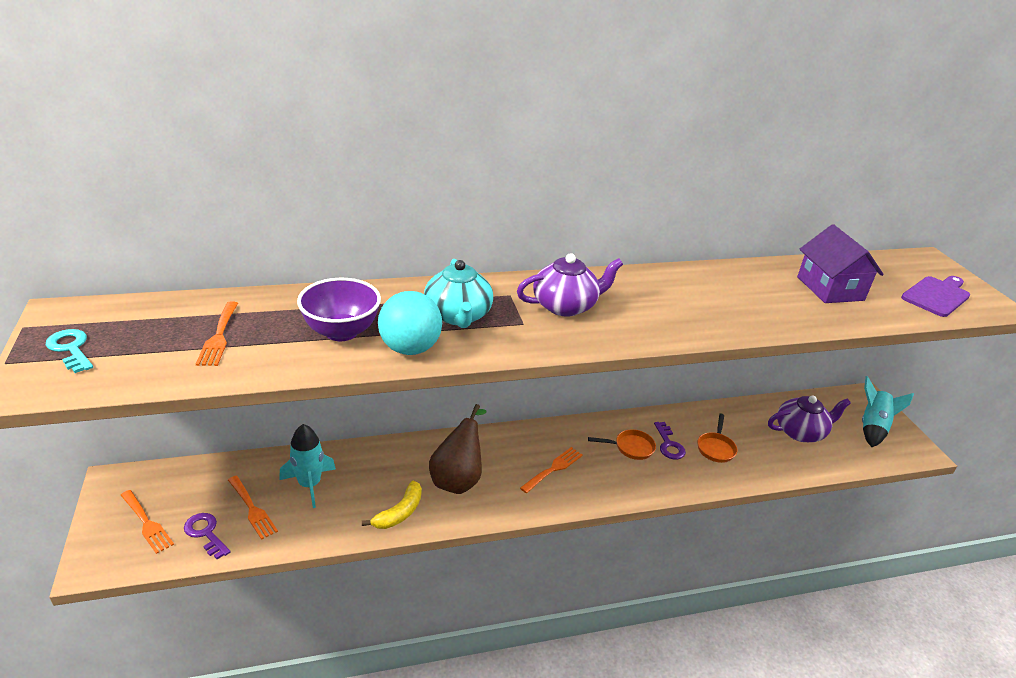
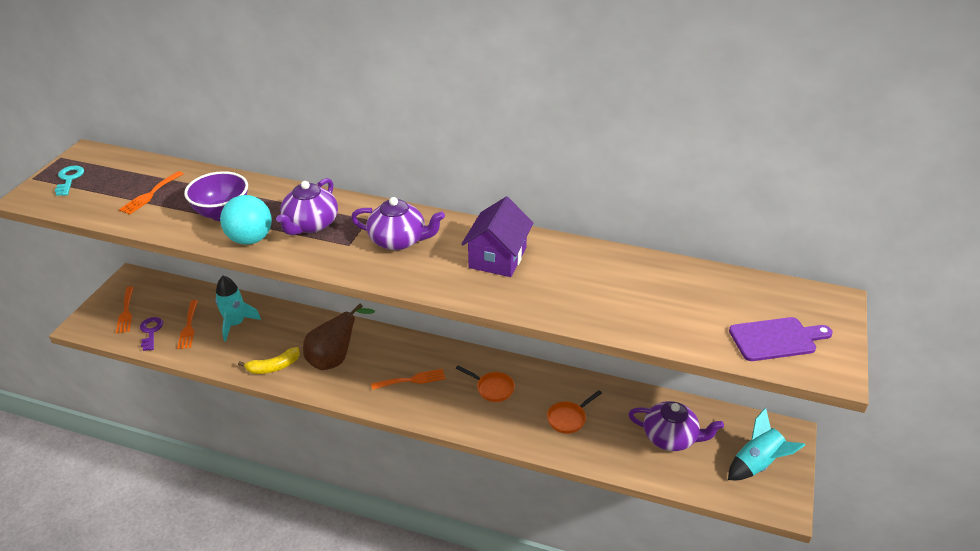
camera: 35 degrees right, 5 degrees up
turquoise teapot [424,259,493,328] -> purple teapot [276,178,338,235]
purple key [654,422,686,460] -> none
purple house [797,224,884,303] -> purple house moved to [461,196,534,277]

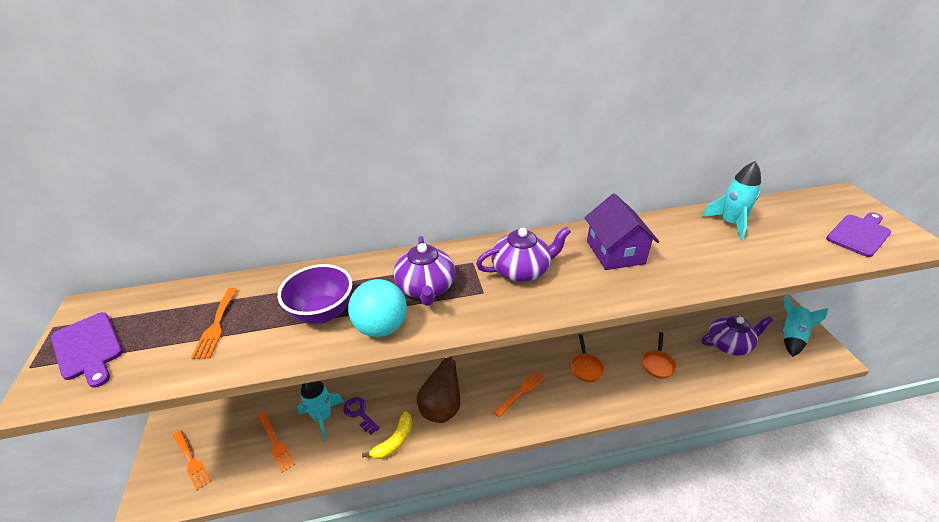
camera: 30 degrees left, 0 degrees up
turquoise key [55,166,84,196] -> purple cutting board [51,312,123,388]
purple key [140,317,163,351] -> purple key moved to [343,397,380,434]
orange pan [456,365,515,402] -> orange pan turned 90 degrees clockwise [571,334,604,382]
none -> turquoise rocket [701,161,761,240]

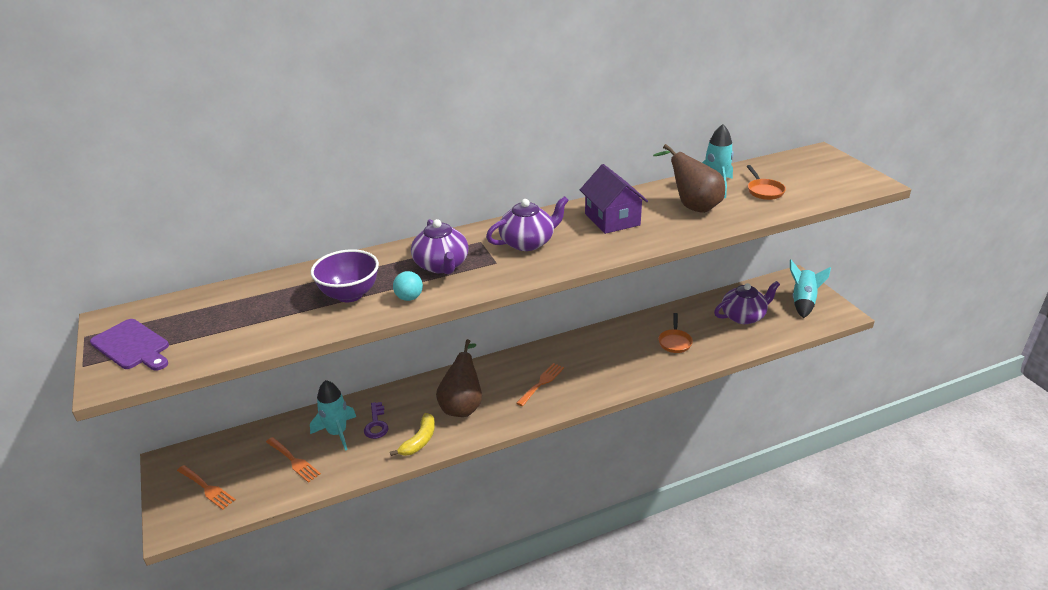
camera: 10 degrees left, 5 degrees down
orange fork [191,288,237,359] -> none
purple key [343,397,380,434] -> purple key turned 135 degrees counterclockwise [364,402,389,439]
turquoise ball [348,279,407,337] -> turquoise ball [393,271,423,301], size x0.57
orange pan [571,334,604,382] -> orange pan moved to [747,165,786,200]
purple cutting board [826,212,891,257] -> none
none -> brown pear [653,144,725,213]

